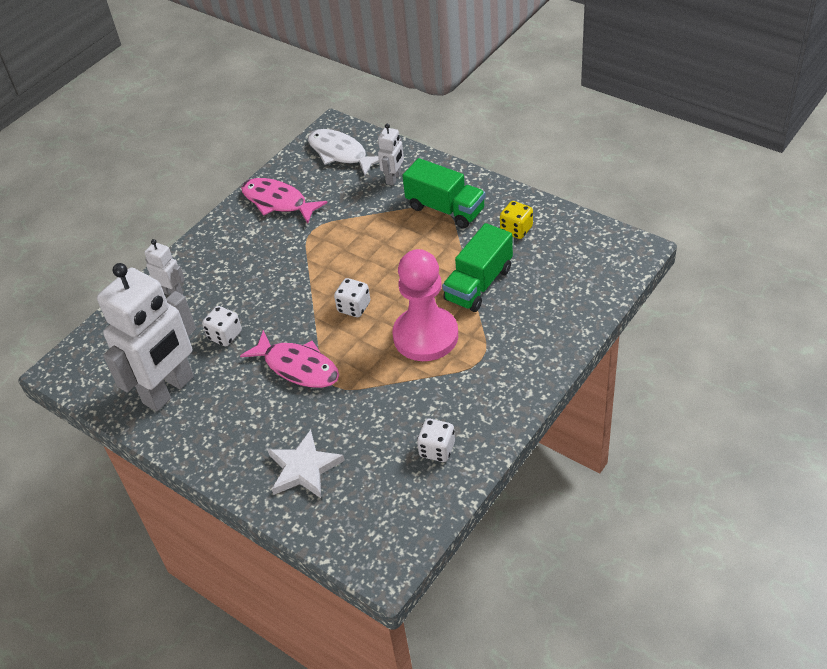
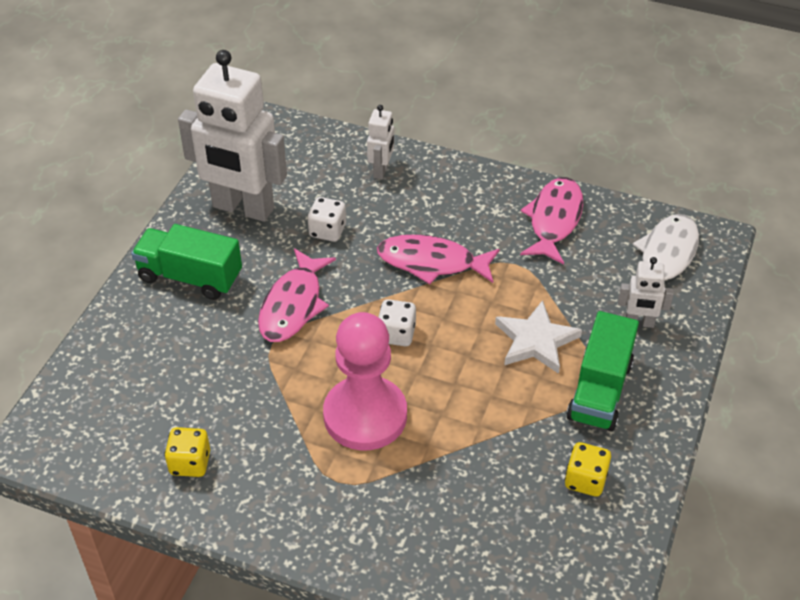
camera: 70 degrees right, 0 degrees up
white star [268,430,345,498] -> white star moved to [495,300,582,374]
white dice [417,419,455,462] -> yellow dice [164,427,210,477]
green truck [442,223,513,312] -> green truck moved to [131,224,242,300]
none -> pink fish [377,234,500,284]

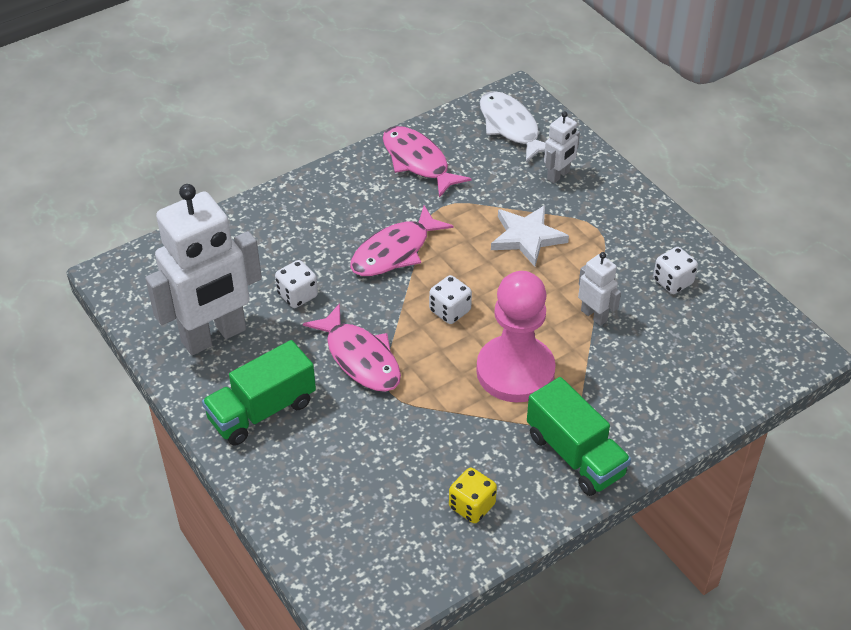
camera: 55 degrees left, 0 degrees up
white robot [367,105,394,180] -> white robot moved to [578,252,621,326]
yellow dice [565,442,611,496] -> white dice [653,247,698,294]
green truck [566,311,639,431] -> green truck moved to [527,377,631,496]

